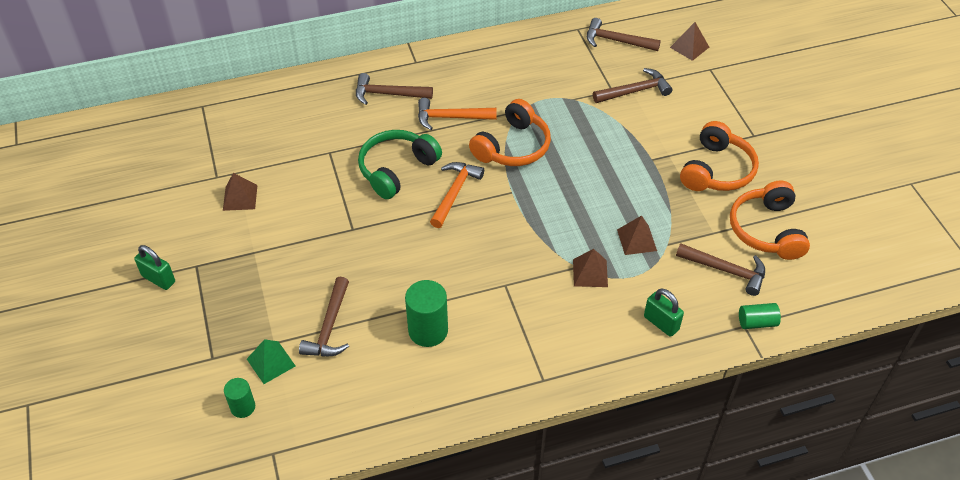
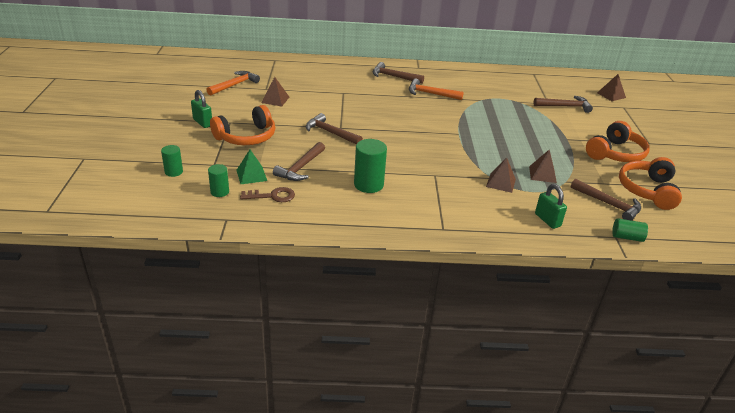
camera: 15 degrees right, 15 degrees down
green headphones [358,130,442,199] -> none
orange hammer [430,162,484,228] -> orange hammer moved to [207,71,260,96]
orange headphones [469,99,551,166] -> orange headphones moved to [210,105,275,145]
brown hammer [587,18,661,51] -> brown hammer moved to [306,113,363,144]
none -> green cylinder [161,145,183,177]
none -> brown key [240,187,295,202]

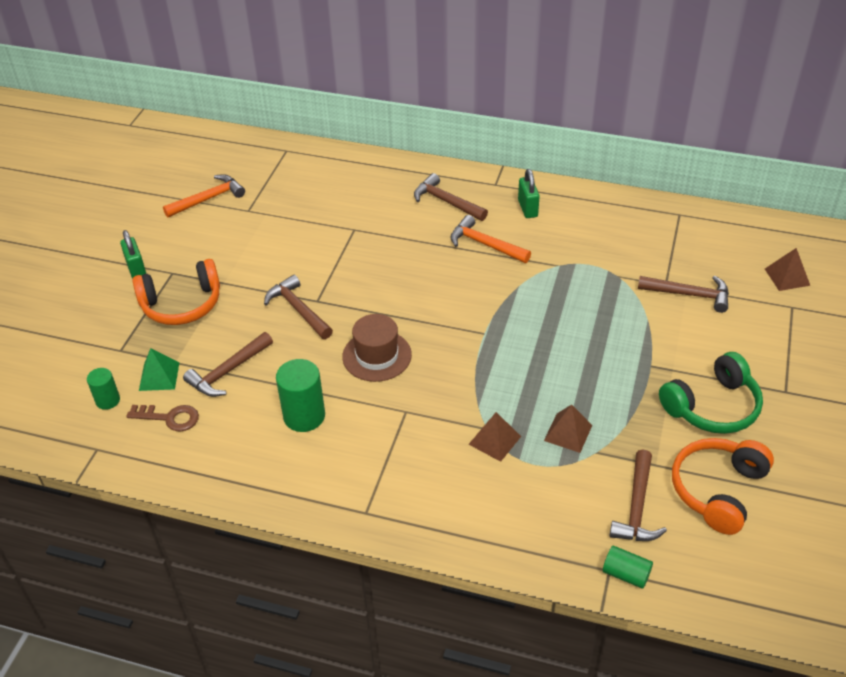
camera: 20 degrees right, 10 degrees up
green cylinder [161,145,183,177] -> none
brown pyramid [262,77,289,106] -> none
green padlock [535,184,567,229] -> green padlock moved to [518,169,540,218]
brown hammer [571,179,641,221] -> brown hammer turned 45 degrees clockwise [610,449,667,541]
orange headphones [586,121,650,162] -> green headphones [659,352,763,434]
none -> brown hat [342,314,412,382]

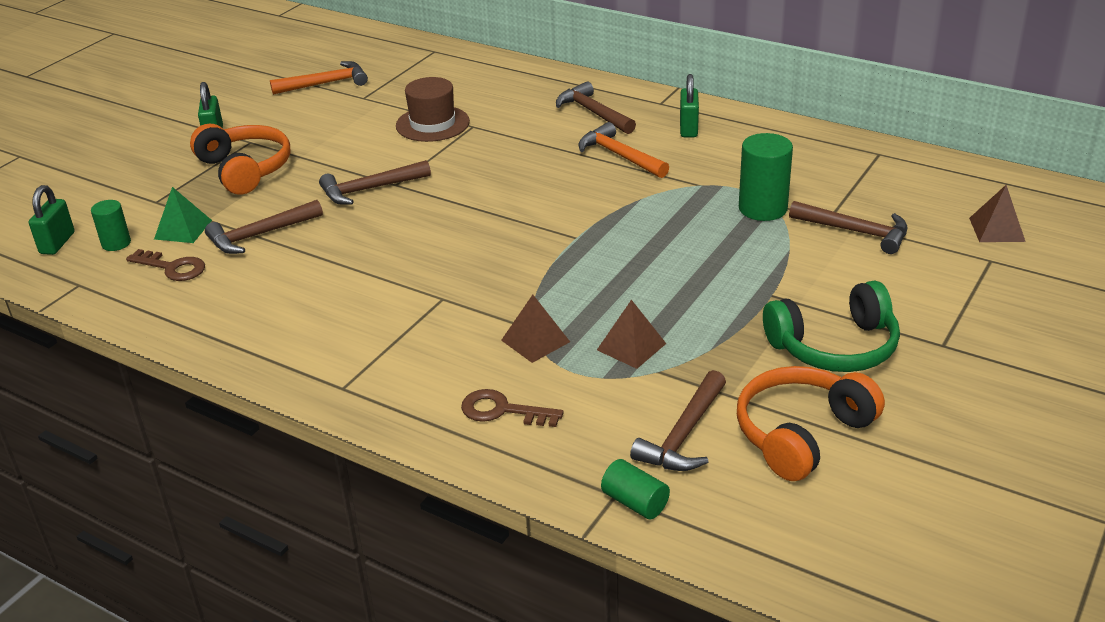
camera: 15 degrees right, 10 degrees down
orange headphones [132,259,220,325] -> orange headphones turned 120 degrees counterclockwise [190,124,290,195]
brown hammer [264,275,333,339] -> brown hammer turned 90 degrees counterclockwise [319,160,431,205]
green cylinder [276,359,325,432] -> green cylinder moved to [739,133,793,221]
brown hat [342,314,412,382] -> brown hat moved to [396,77,470,142]
none -> green padlock [29,185,75,255]
none -> brown key [461,389,564,427]

